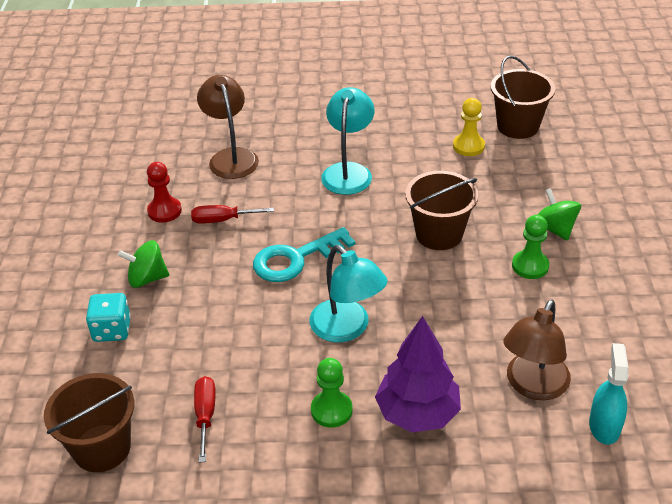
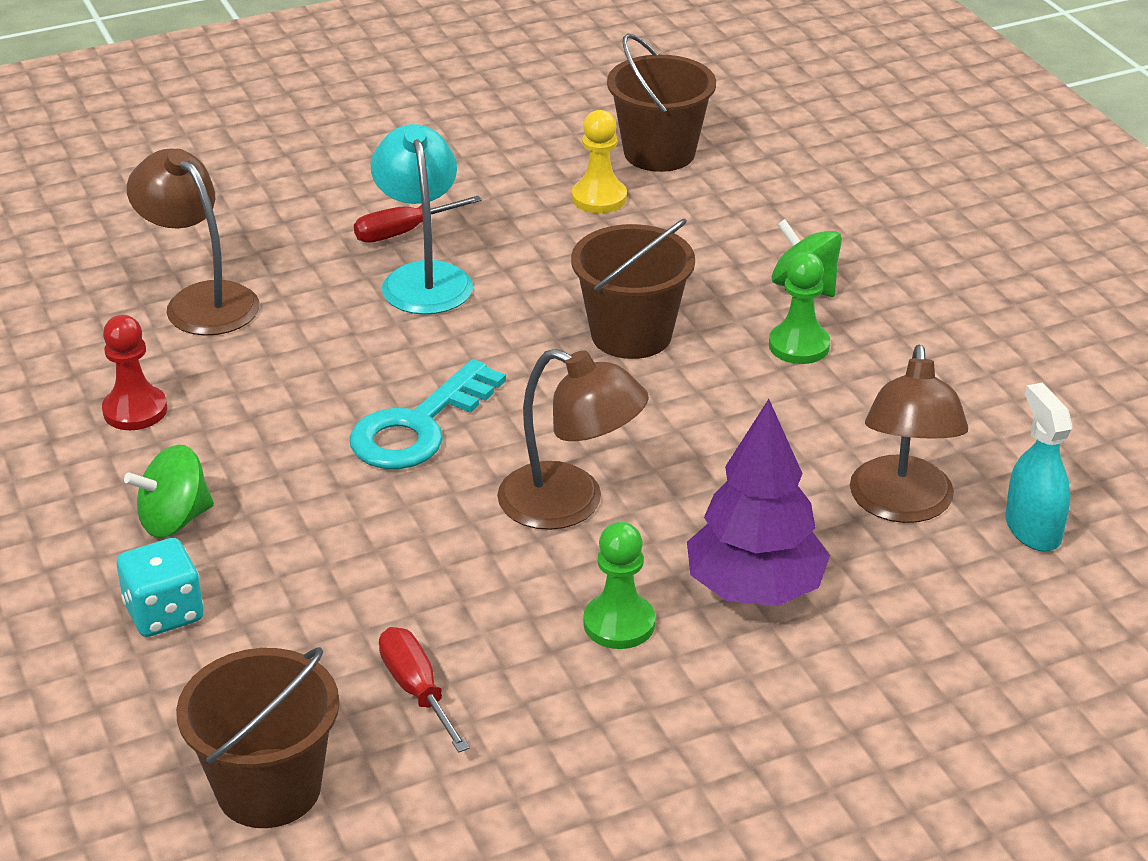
camera: 25 degrees left, 5 degrees down
red screwdriver [191,205,274,224] -> red screwdriver moved to [354,196,482,243]
turquoise lamp [309,245,388,342] -> brown lamp [497,349,649,530]

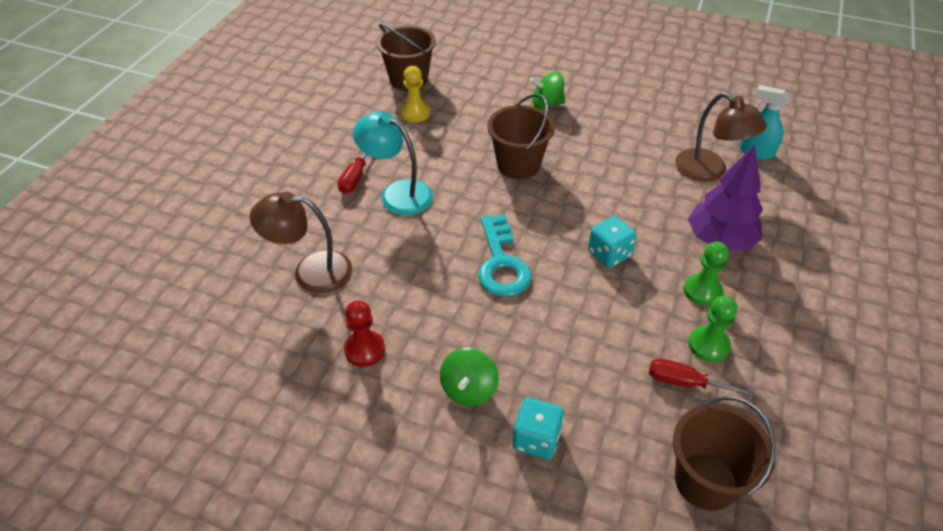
camera: 45 degrees left, 10 degrees up
brown lamp [497,349,649,530] -> turquoise dice [588,216,637,268]
green pawn [769,252,830,364] -> green pawn moved to [689,296,737,362]

